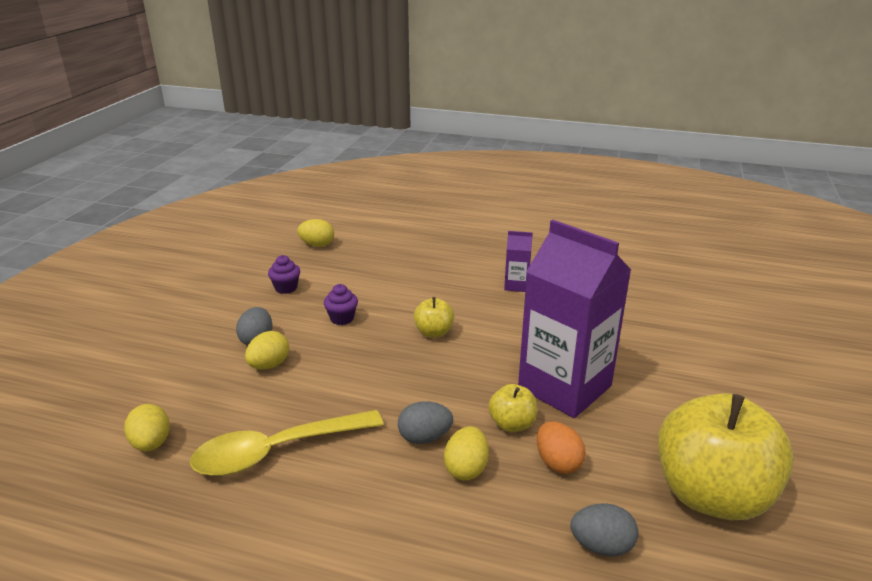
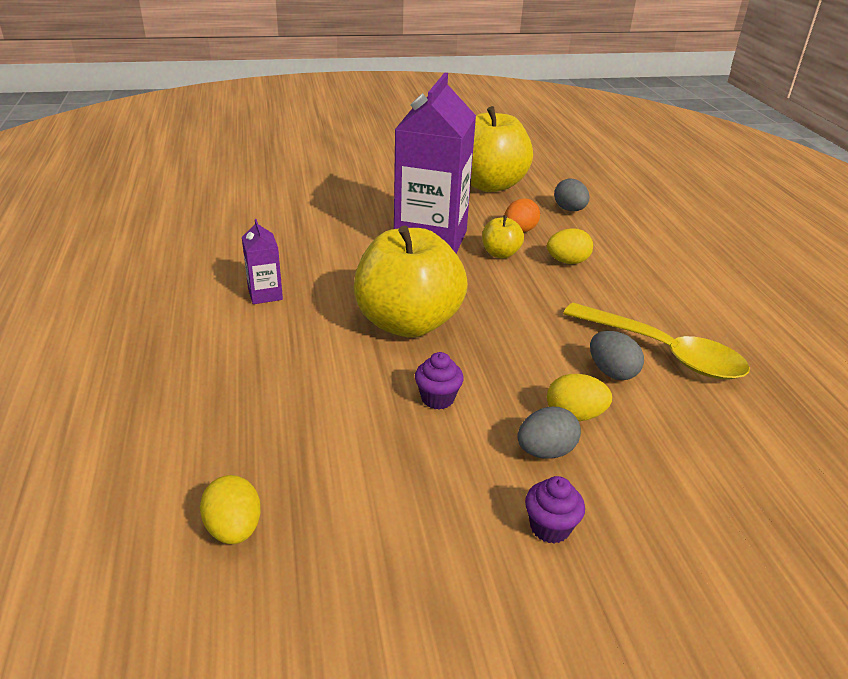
camera: 120 degrees left, 5 degrees up
yellow egg [124,404,170,451] -> none
purple cupcake [268,255,300,294] -> purple cupcake moved to [525,476,585,543]
grey egg [398,401,453,444] -> grey egg moved to [590,331,644,380]
yellow apple [414,297,454,338] -> yellow apple [354,226,468,338], size x2.24

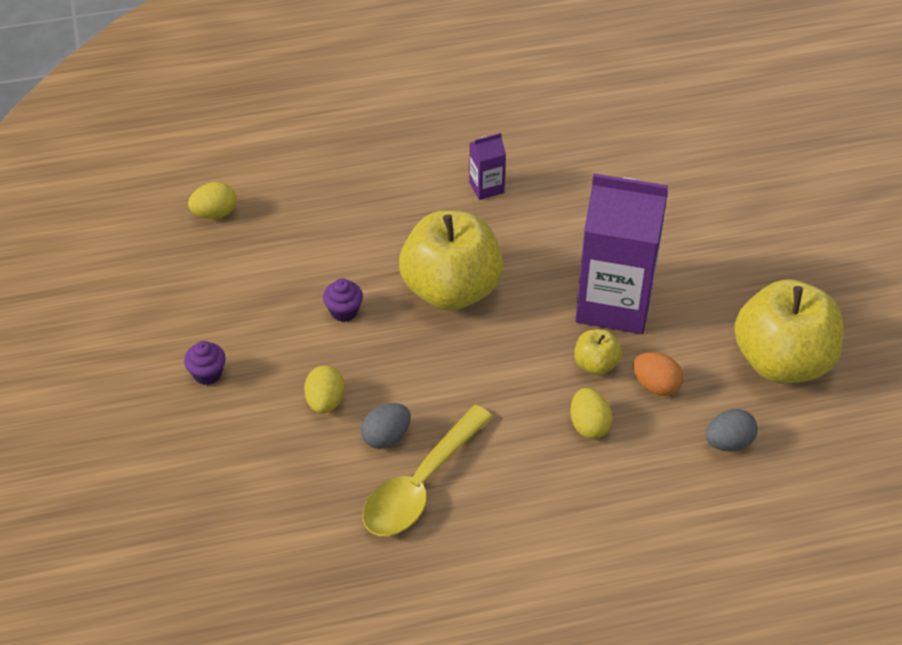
camera: 90 degrees right, 15 degrees up
grey egg [517,407,581,459] -> none

